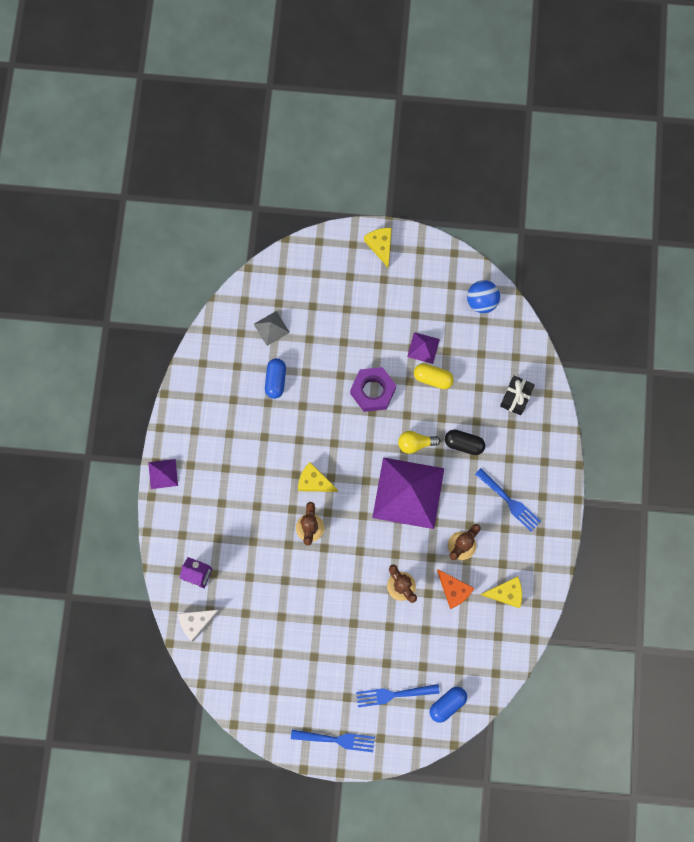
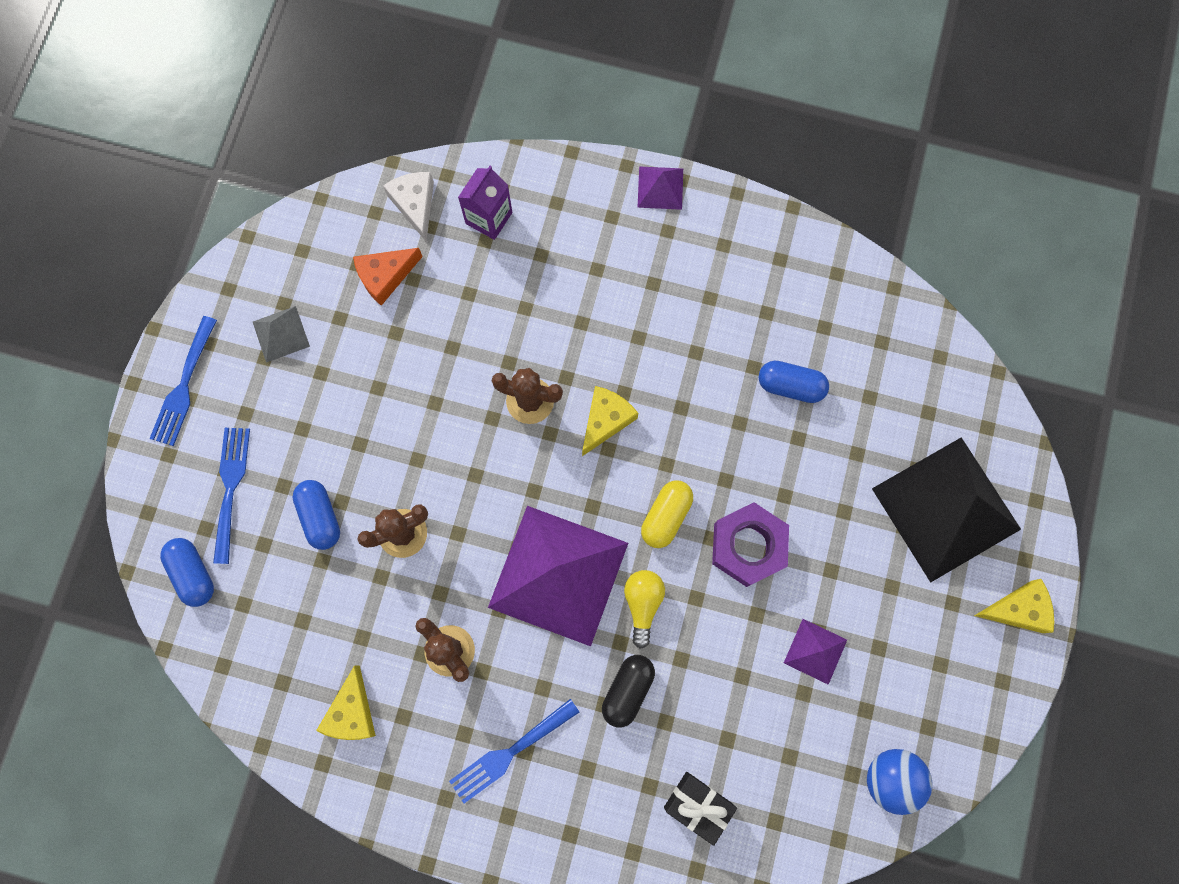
camera: 100 degrees right, 0 degrees up
grey pyramid [254,311,290,346] -> grey pyramid moved to [253,306,310,363]
yellow capsule [414,363,454,389] -> yellow capsule moved to [641,480,693,548]
orange cheese [437,570,474,609] -> orange cheese moved to [353,248,423,306]
none -> blue capsule [293,480,340,550]
none -> black pyramid [872,437,1021,583]

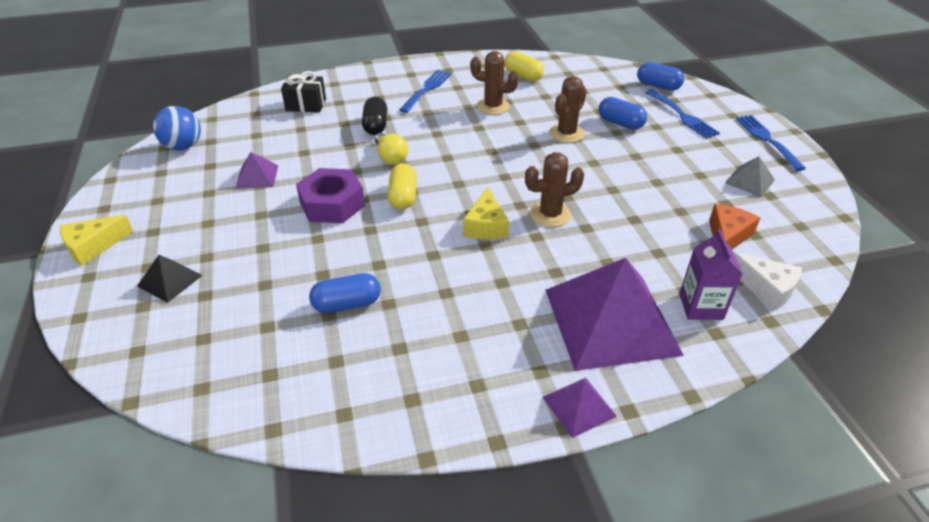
camera: 150 degrees right, 35 degrees down
yellow cheese [316,665,376,740] -> yellow capsule [504,51,544,81]
purple pyramid [488,506,628,646] -> purple pyramid moved to [545,258,684,371]
black pyramid [872,437,1021,583] -> black pyramid [137,255,203,303], size x0.44

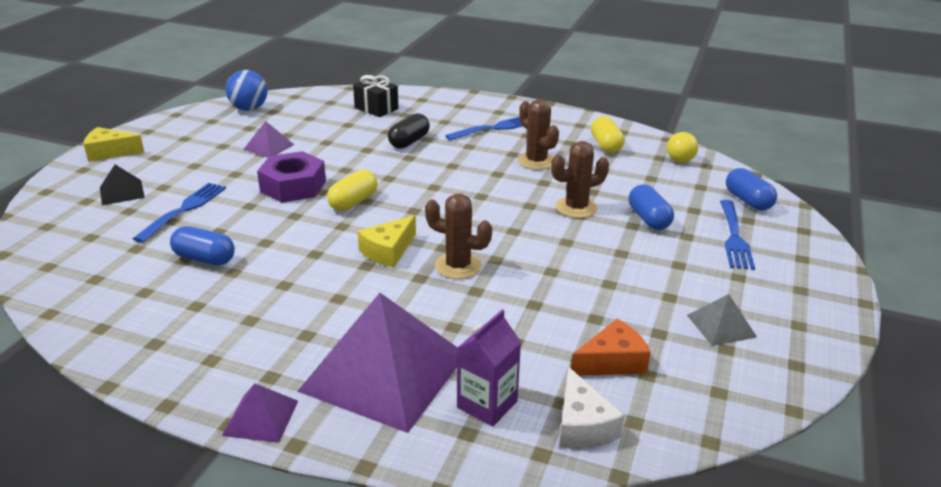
camera: 35 degrees right, 10 degrees down
yellow light bulb [375,133,408,165] -> yellow light bulb moved to [667,132,698,163]
blue fork [736,115,806,171] -> blue fork moved to [133,183,226,243]

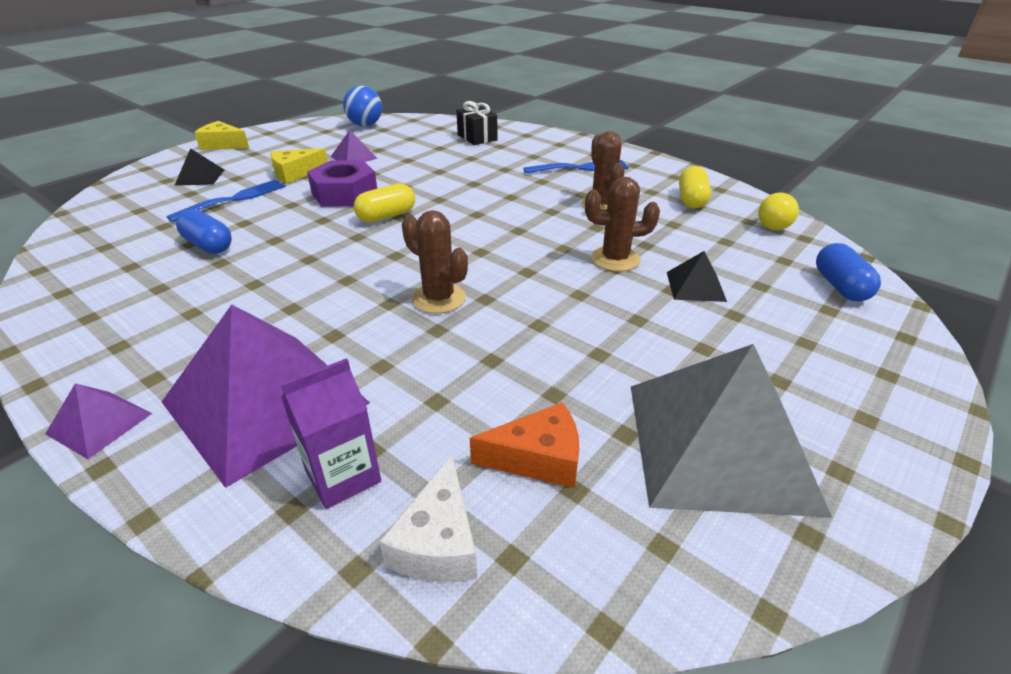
camera: 20 degrees right, 5 degrees up
yellow cheese [358,215,416,267] -> yellow cheese moved to [270,148,328,184]
black capsule [388,113,430,149] -> none
blue capsule [629,185,674,230] -> black pyramid [667,251,727,302]
grey pyramid [687,294,757,346] -> grey pyramid [631,344,832,517], size x2.27
blue fork [720,200,755,270] -> none

